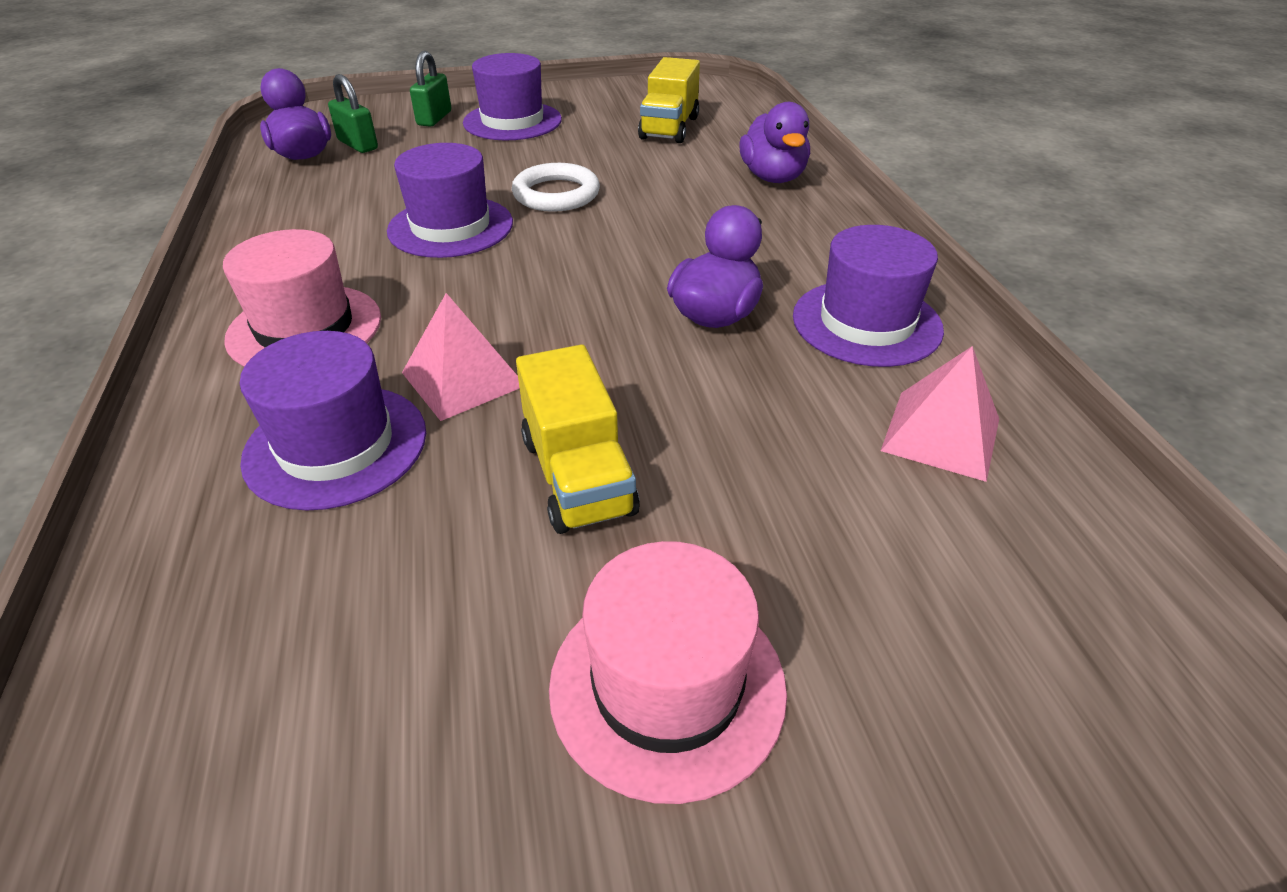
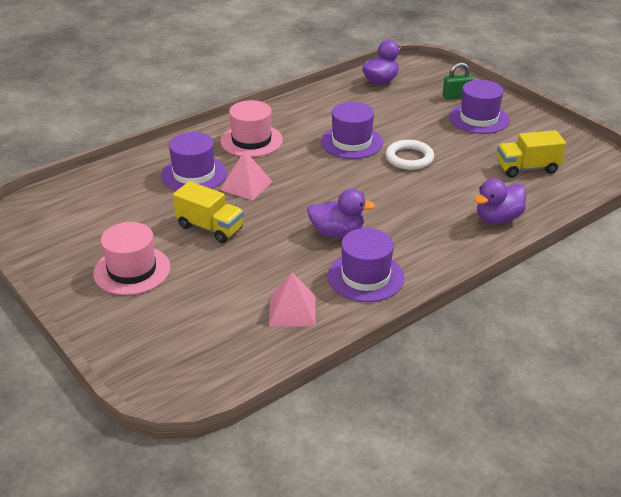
camera: 65 degrees right, 5 degrees down
green padlock [328,74,378,153] -> none
yellow truck [516,344,640,534] -> yellow truck turned 105 degrees counterclockwise [173,181,244,243]

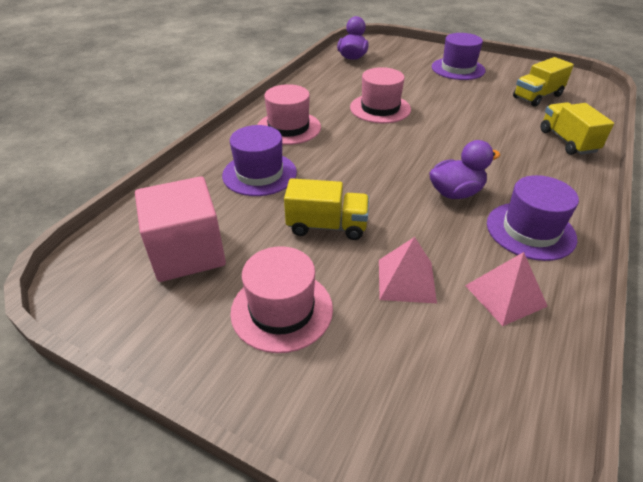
camera: 25 degrees left, 5 degrees up
pink pyramid [220,150,273,201] -> pink pyramid moved to [379,237,437,303]
purple hat [321,102,383,159] -> pink hat [350,67,411,123]
white ring [386,140,434,170] -> none
green padlock [443,62,474,100] -> none
purple duck [474,178,526,224] -> yellow truck [540,102,614,155]
none -> pink cube [135,176,226,282]

